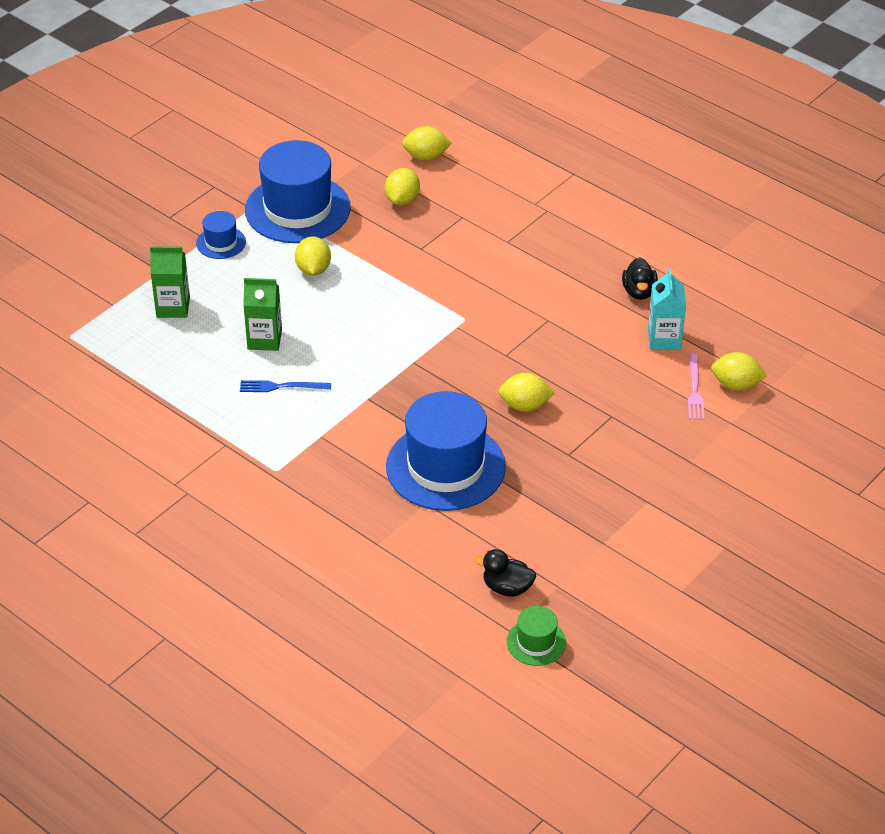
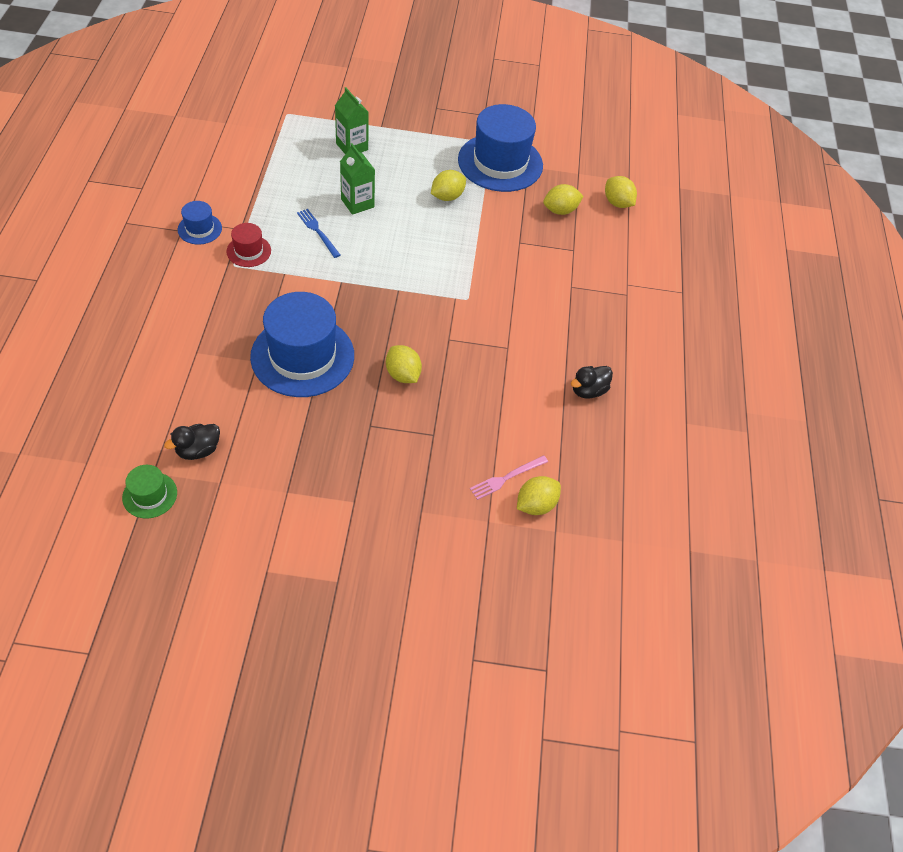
camera: 50 degrees right, 10 degrees up
blue hat [196,211,246,259] -> blue hat moved to [178,201,222,245]
black duck [474,549,536,597] -> black duck turned 105 degrees counterclockwise [164,424,220,460]
turquoise carton [648,268,686,350] -> none
yellow lemon [711,352,767,391] -> yellow lemon turned 75 degrees clockwise [517,476,561,515]
none -> red hat [226,223,271,267]

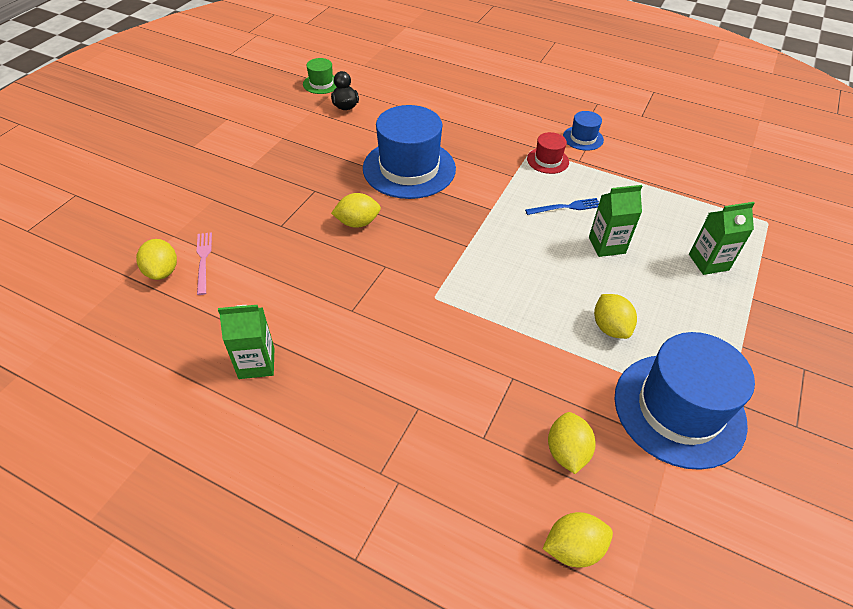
camera: 115 degrees right, 5 degrees down
black duck [571,366,613,399] -> green carton [218,305,274,379]

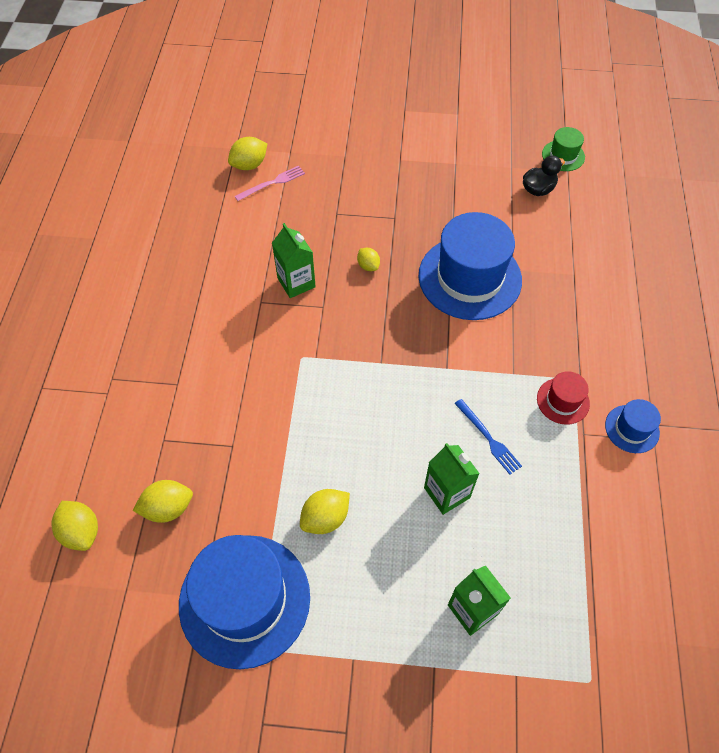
camera: 70 degrees right, 10 degrees up
green carton [218,305,274,379] -> green carton moved to [272,223,316,298]
yellow lemon [331,193,381,228] -> yellow lemon [357,248,380,271], size x0.63

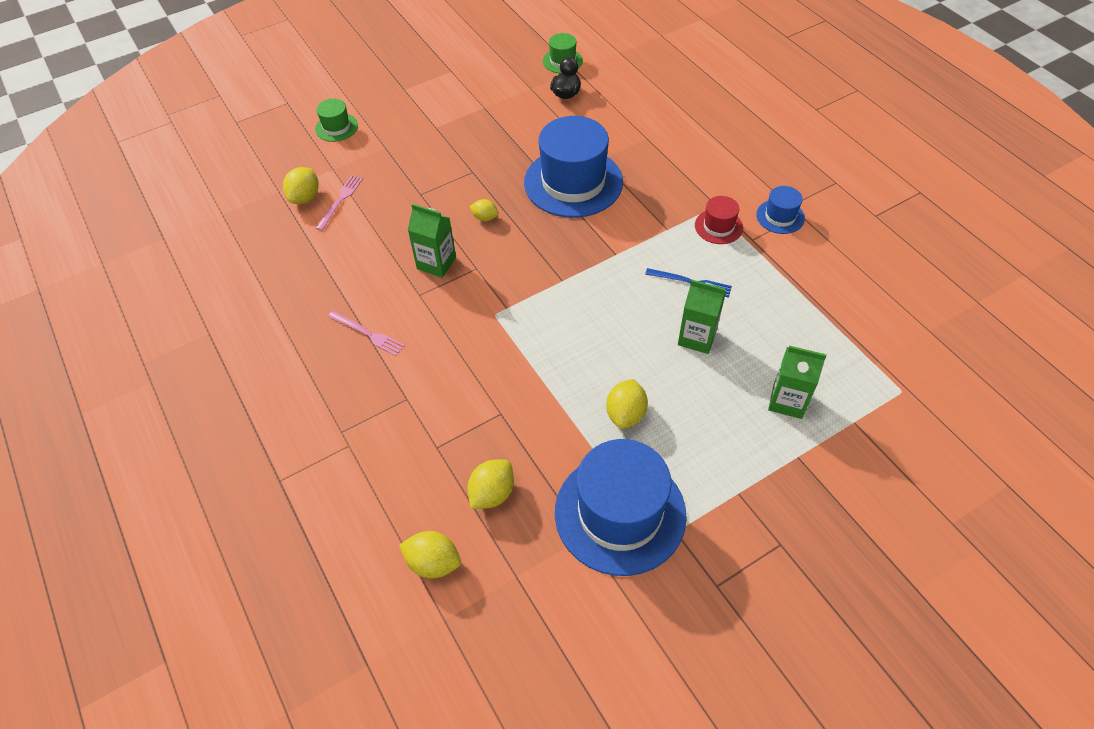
camera: 35 degrees left, 5 degrees down
none -> green hat [315,99,358,142]
none -> pink fork [328,311,405,356]

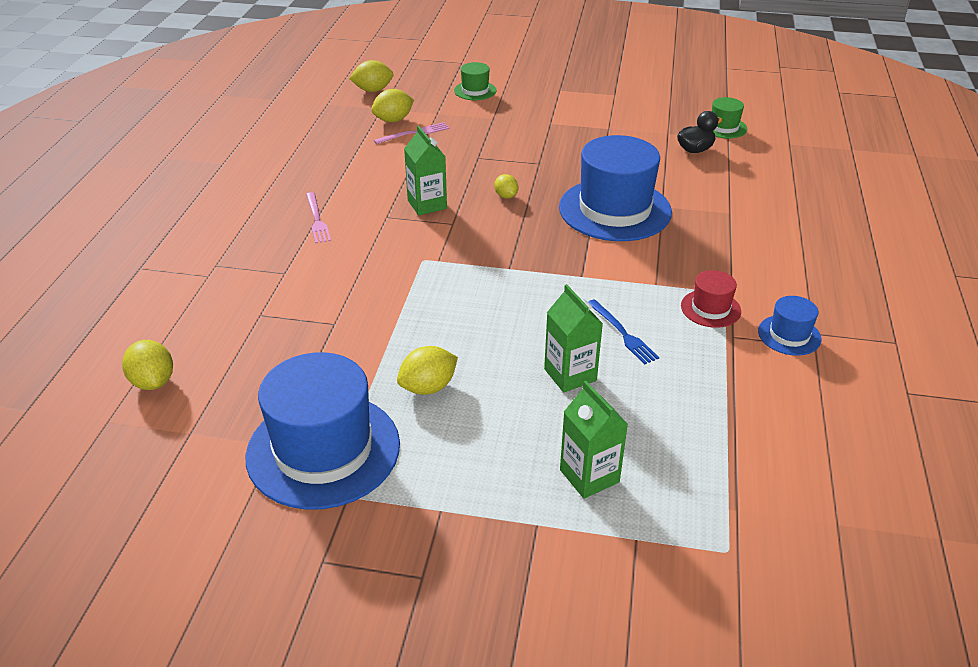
camera: 40 degrees right, 15 degrees down
yellow lemon [467,459,514,509] -> yellow lemon moved to [349,60,394,92]

